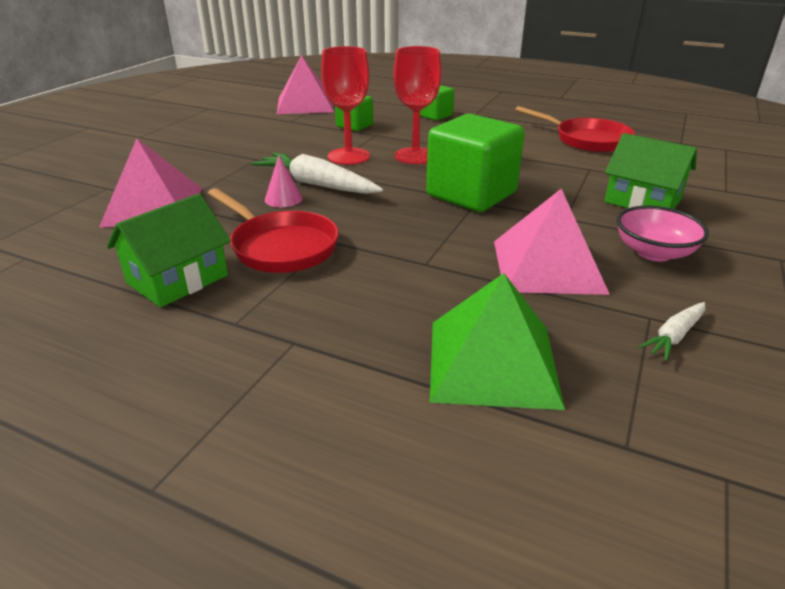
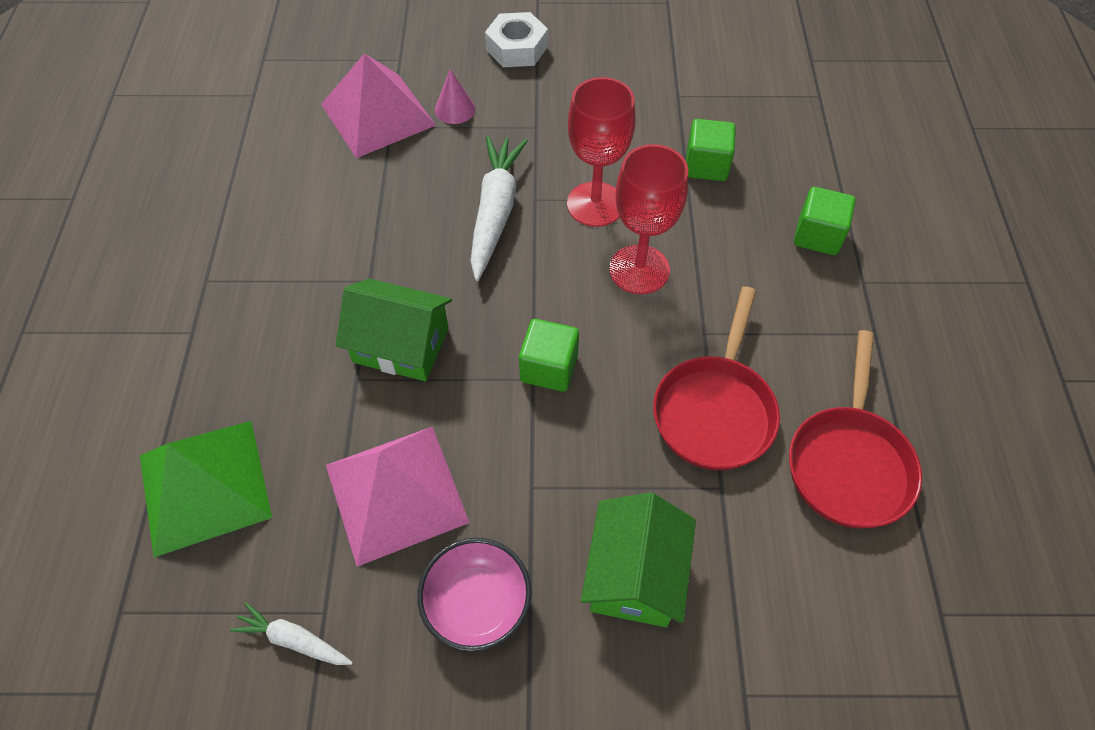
camera: 65 degrees right, 25 degrees up
green house [107,194,231,307] -> green house moved to [336,279,452,381]
red pan [208,188,339,273] -> red pan moved to [653,286,780,470]
pink cone [265,155,303,207] -> pink cone moved to [435,69,475,124]
pink pyramid [277,55,334,114] -> none
green cube [426,114,525,212] -> green cube [519,319,579,392], size x0.53
none -> white nut [485,12,548,67]

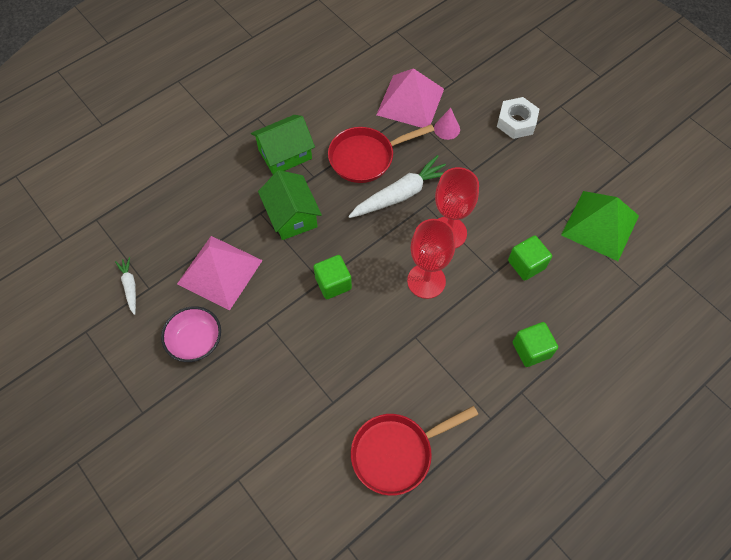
camera: 50 degrees right, 5 degrees up
green pyramid [140,421,272,557] -> green pyramid moved to [561,191,639,261]
green house [581,492,696,627] -> green house moved to [251,115,315,175]
red pan [653,286,780,470] -> red pan moved to [328,124,434,183]

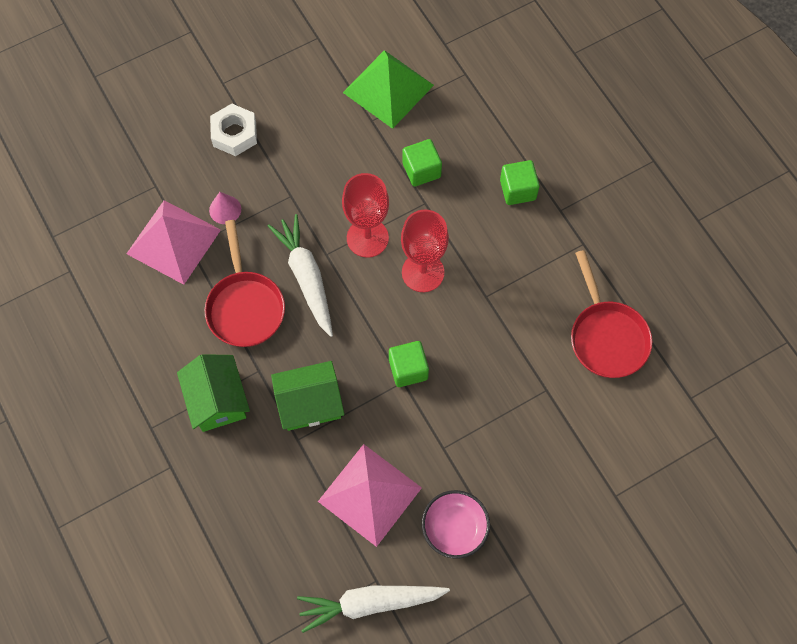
camera: 80 degrees left, 5 degrees up
white carrot [115,257,136,315] -> white carrot [297,586,450,633], size x1.91

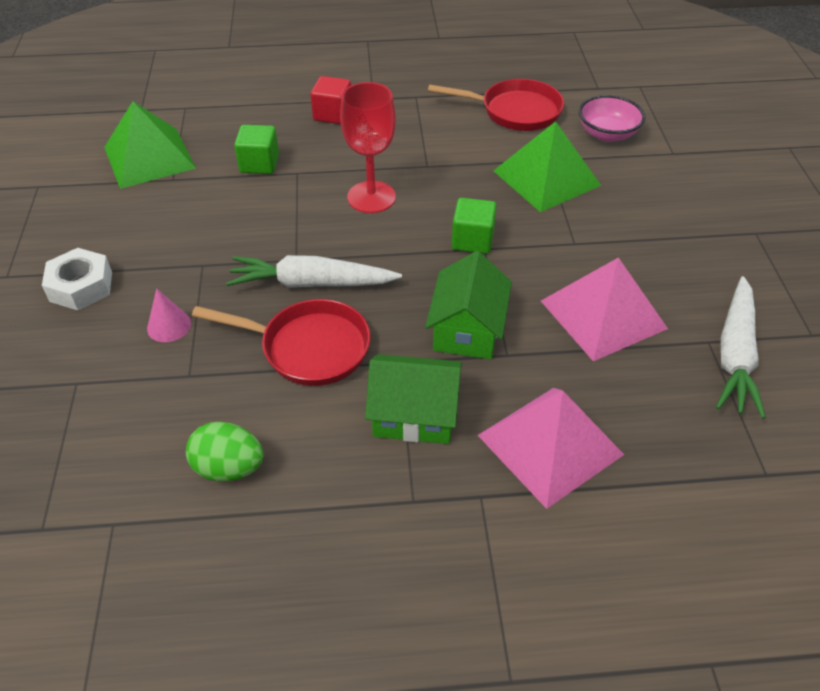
camera: 65 degrees left, 20 degrees down
pink pyramid [126,200,221,285] -> pink pyramid moved to [478,388,624,509]
red goblet [342,173,389,258] -> none
pink bowl [422,490,490,559] -> pink bowl moved to [579,95,645,142]
green cube [500,160,540,205] -> red cube [310,76,351,124]
none -> green egg [186,421,264,481]
none -> green pyramid [493,121,601,212]

